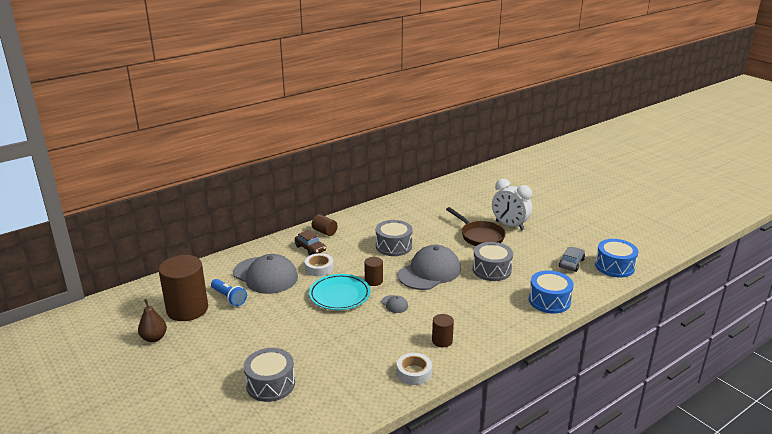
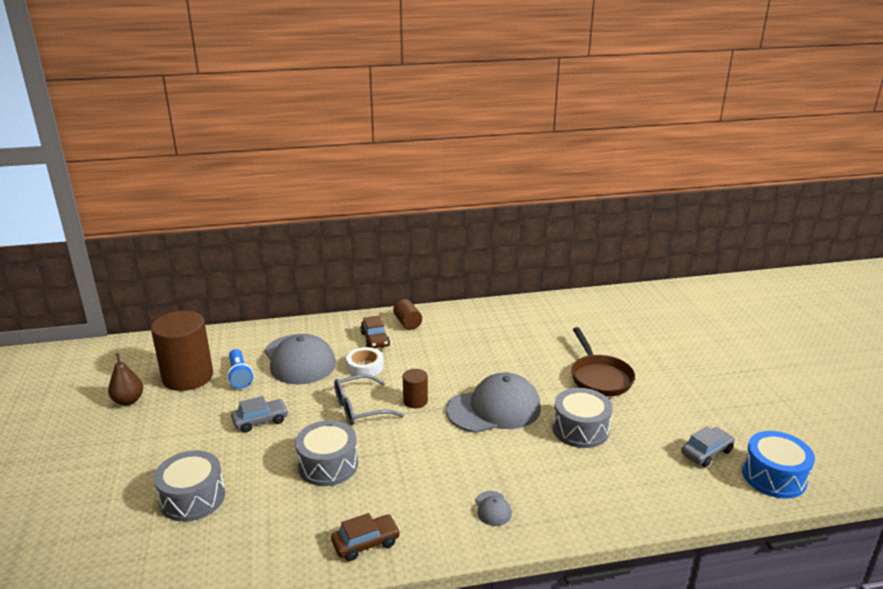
camera: 25 degrees right, 0 degrees up
turquoise plate [309,274,371,310] -> grey glasses [334,374,404,425]
grey drum [376,220,413,256] -> grey drum moved to [295,420,358,486]
grey cap [381,295,408,313] -> grey cap moved to [476,491,512,526]
white tape [397,353,432,385] -> brown car [331,513,400,561]
brown cylinder [432,314,454,347] -> none
white clock [492,179,532,230] -> none
blue drum [529,270,574,314] -> none
none -> grey car [231,396,289,433]

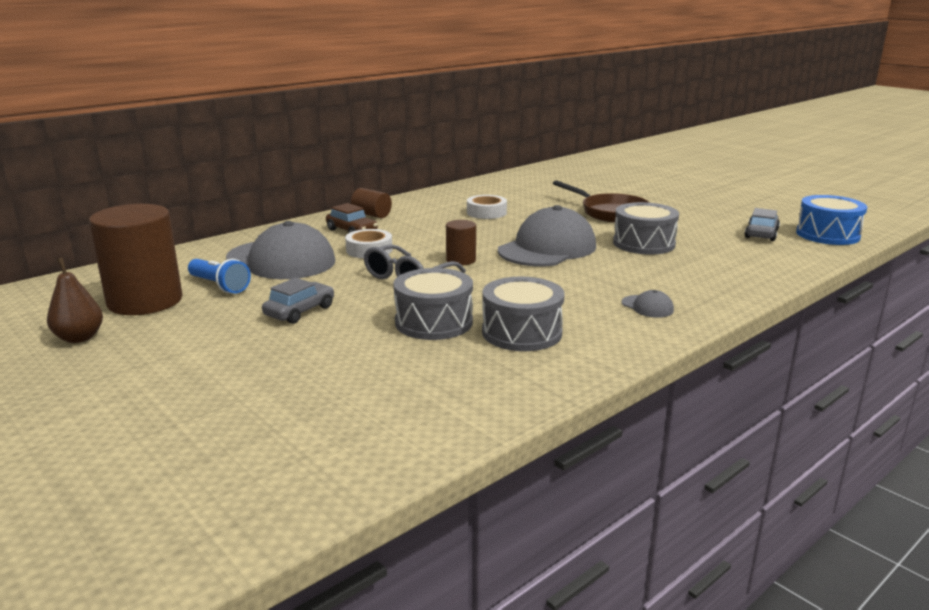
camera: 30 degrees left, 5 degrees down
grey drum [154,450,225,522] -> grey drum moved to [482,277,565,351]
brown car [331,513,400,561] -> none
none -> white tape [467,195,507,219]

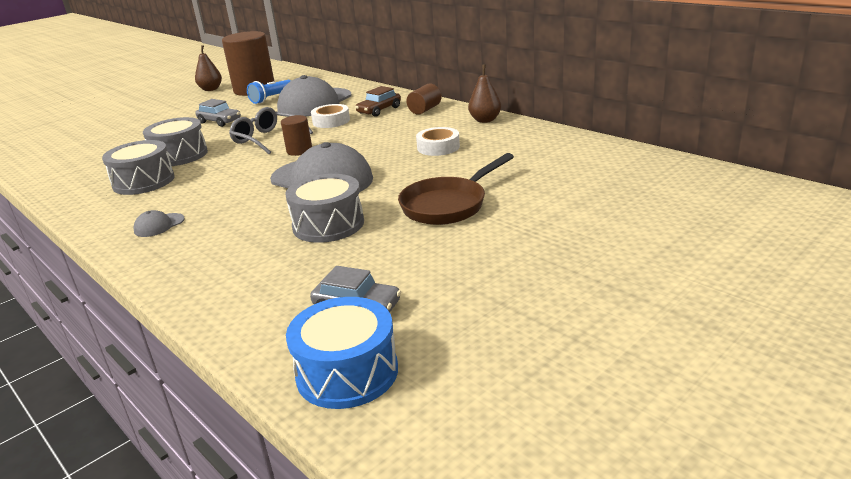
camera: 90 degrees right, 5 degrees up
none -> brown pear [468,65,501,123]

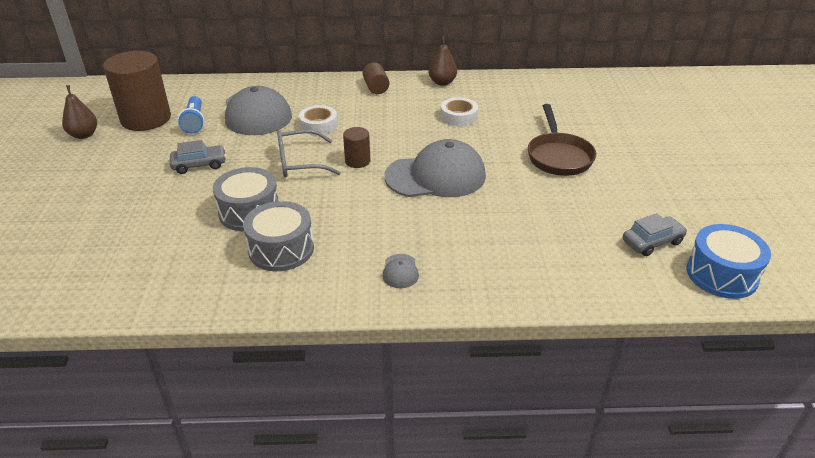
camera: 50 degrees left, 10 degrees up
grey drum [285,174,364,243] -> none
brown car [355,86,401,117] -> none

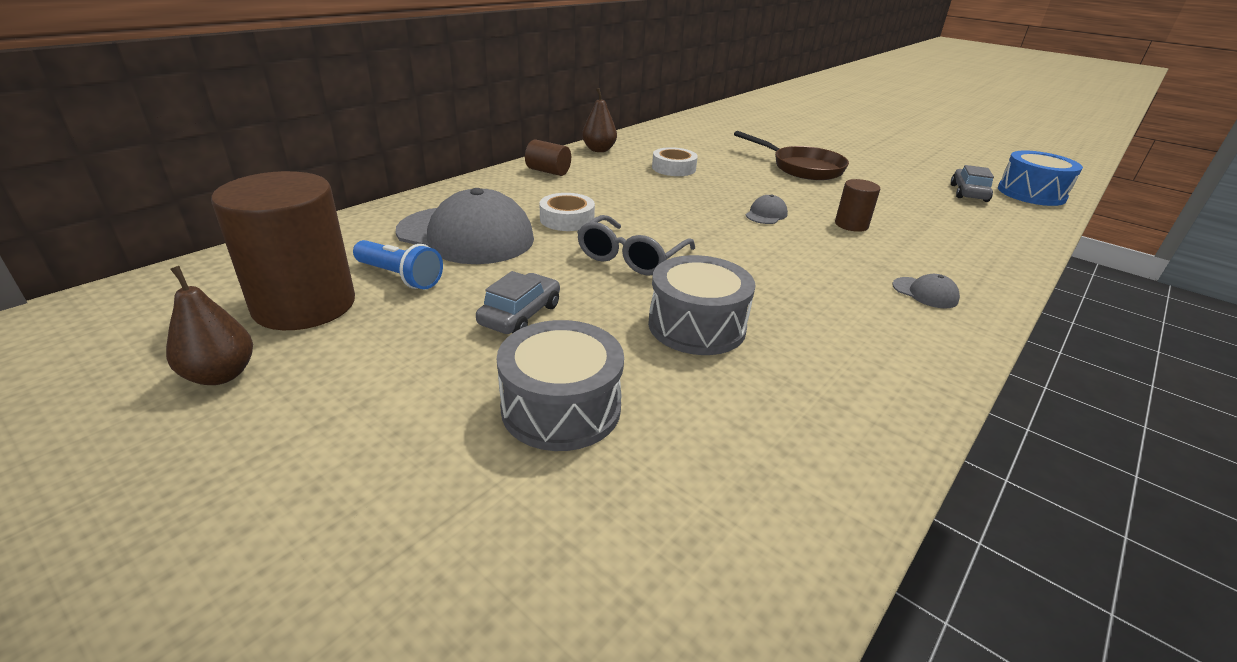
camera: 50 degrees left, 5 degrees down
grey drum [243,201,314,271] -> grey drum moved to [497,320,624,451]
brown cylinder [343,127,370,168] -> brown cylinder moved to [835,179,880,232]
grey cap [384,139,486,197] -> grey cap [746,194,788,224], size x0.41

